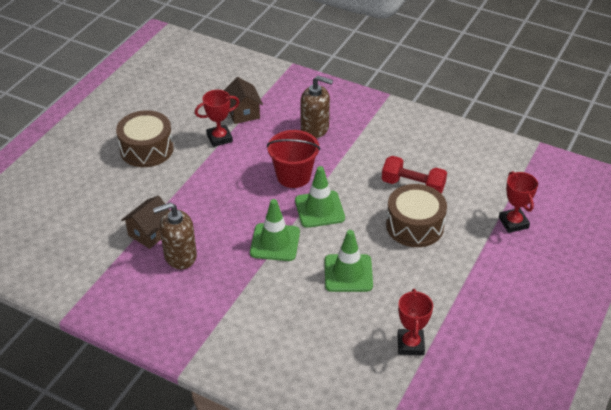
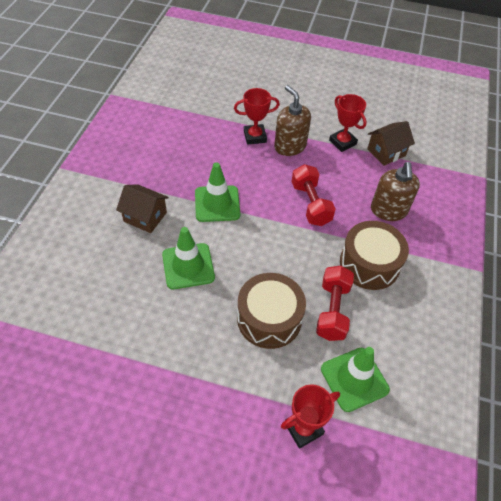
camera: 75 degrees right, 10 degrees up
brown drum [116,110,174,167] -> brown drum moved to [340,221,409,290]
brown house [121,196,170,249] -> brown house moved to [116,184,169,233]
brown soap dispenser [153,202,197,269] -> brown soap dispenser moved to [274,85,311,156]
red bucket [267,130,320,188] -> red dumbbell [291,164,336,226]
green traffic cone [295,166,345,228] -> green traffic cone moved to [321,347,390,412]
red trophy [397,289,433,355] -> red trophy moved to [234,88,280,145]

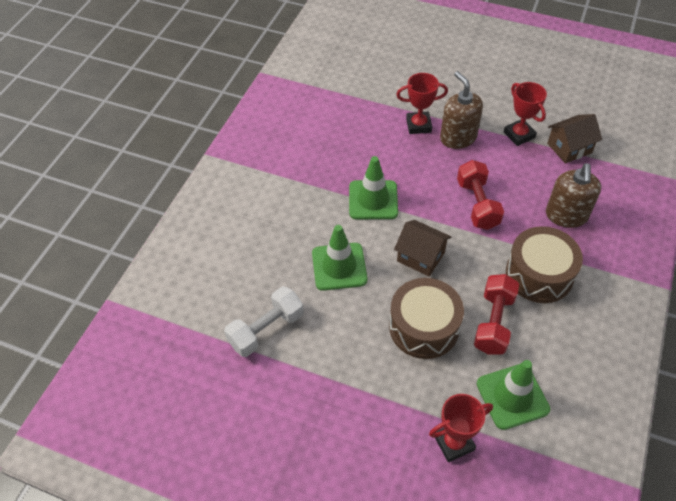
camera: 10 degrees right, 0 degrees up
brown house [116,184,169,233] -> brown house moved to [394,220,451,277]
none -> white dumbbell [224,287,304,357]

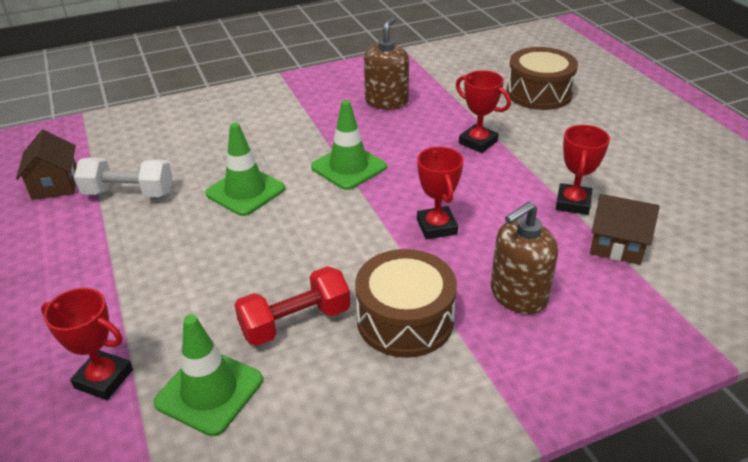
camera: 45 degrees right, 15 degrees down
brown drum [389,278,464,359] -> brown drum moved to [507,47,578,110]
brown house [394,220,451,277] -> brown house moved to [16,130,77,200]
brown soap dispenser [440,71,483,149] -> brown soap dispenser moved to [364,16,409,110]
red dumbbell [457,160,504,230] -> red trophy [417,147,464,240]

